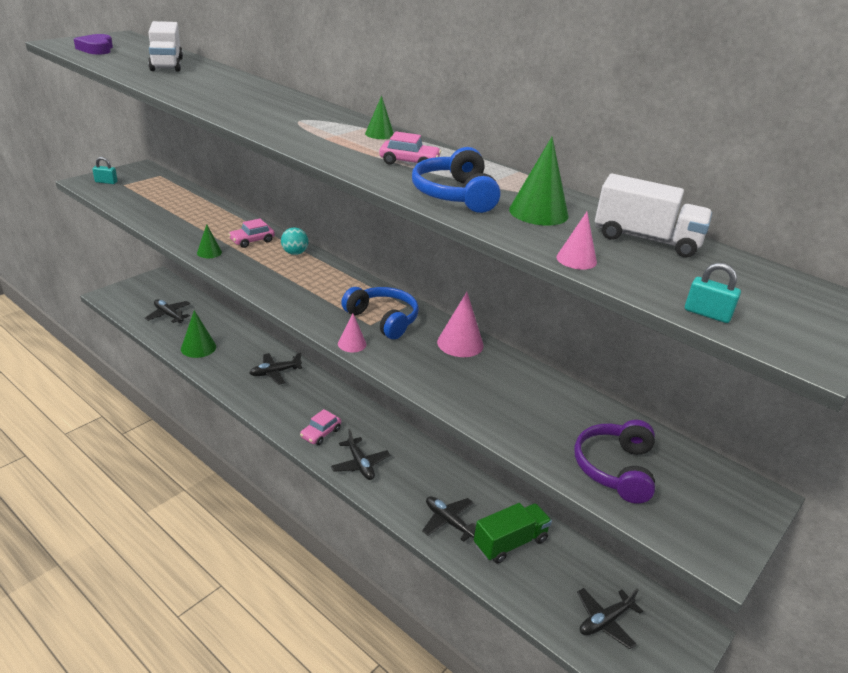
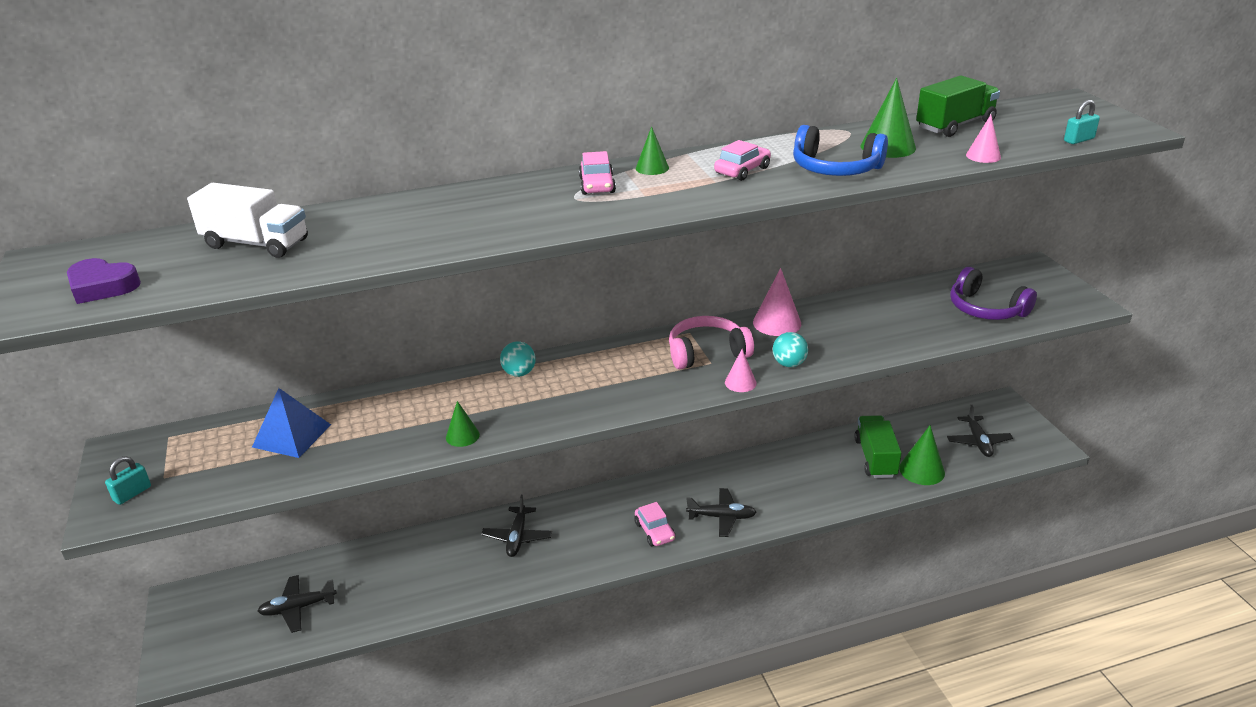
camera: 55 degrees left, 0 degrees up
green cone [181,310,216,358] -> green cone moved to [899,425,945,485]
pink car [228,218,275,248] -> pink car moved to [579,151,616,195]
blue headphones [341,287,419,339] -> pink headphones [669,316,754,369]
black plane [422,496,476,542] -> none
white truck [595,173,712,257] -> green truck [916,76,1000,137]
none -> blue pyramid [252,388,331,458]
none -> turquoise ball [773,332,808,367]

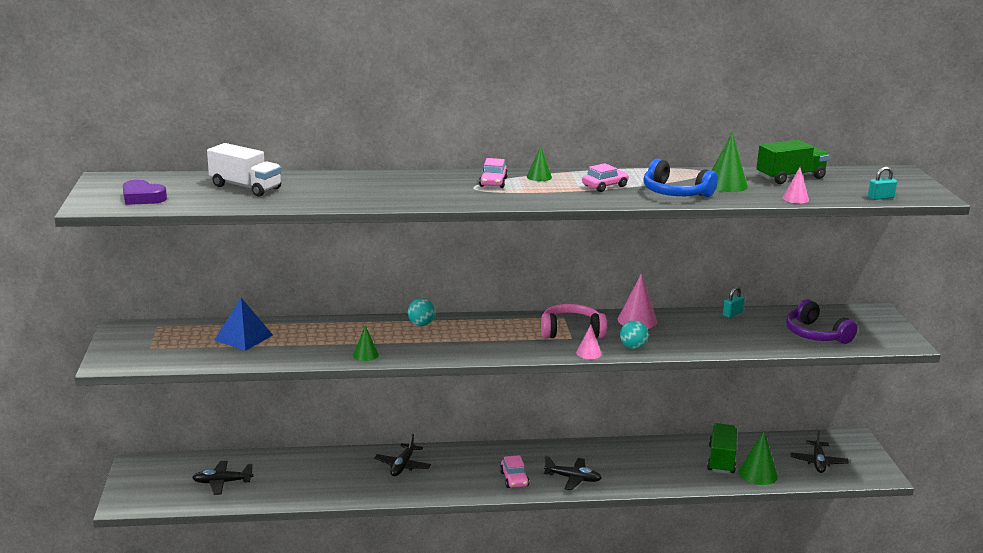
camera: 10 degrees right, 10 degrees down
turquoise padlock [105,456,151,505] -> turquoise padlock moved to [723,287,745,318]

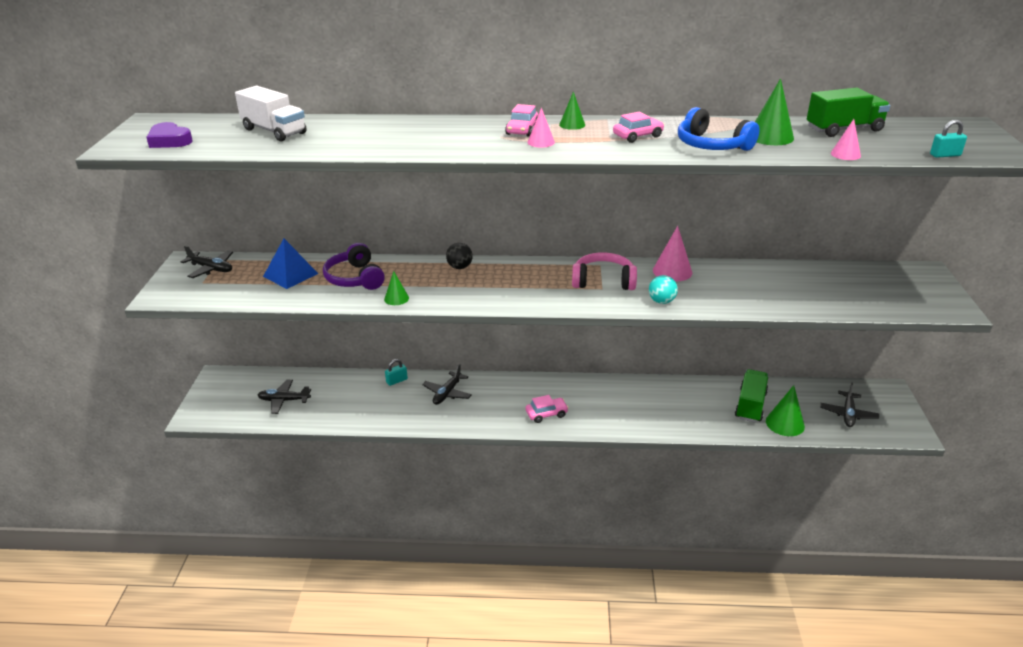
camera: 10 degrees right, 10 degrees up
turquoise ball [408,298,435,326] -> black ball [446,243,473,269]
pink car [500,455,529,488] -> pink car turned 105 degrees counterclockwise [526,395,569,423]
black plane [544,456,602,490] -> black plane moved to [181,246,233,278]
pink cone [576,324,602,359] -> pink cone moved to [528,108,555,148]
turquoise padlock [723,287,745,318] -> turquoise padlock moved to [385,359,408,386]
purple headphones [786,299,857,344] -> purple headphones moved to [323,243,385,290]

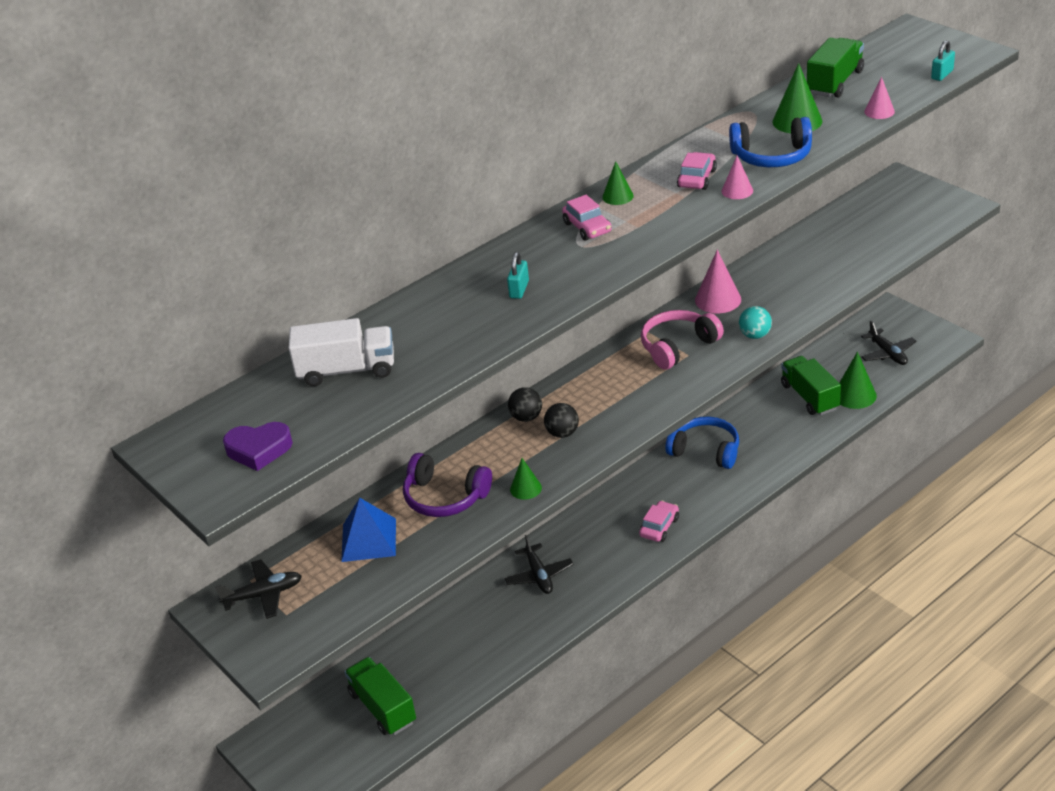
camera: 40 degrees left, 5 degrees up
black plane [258,380,311,414] -> green truck [344,657,416,735]
turquoise padlock [385,359,408,386] -> turquoise padlock moved to [507,252,529,299]
pink cone [528,108,555,148] -> pink cone moved to [721,156,753,199]
none -> black ball [544,403,579,438]
none -> blue headphones [665,417,739,469]

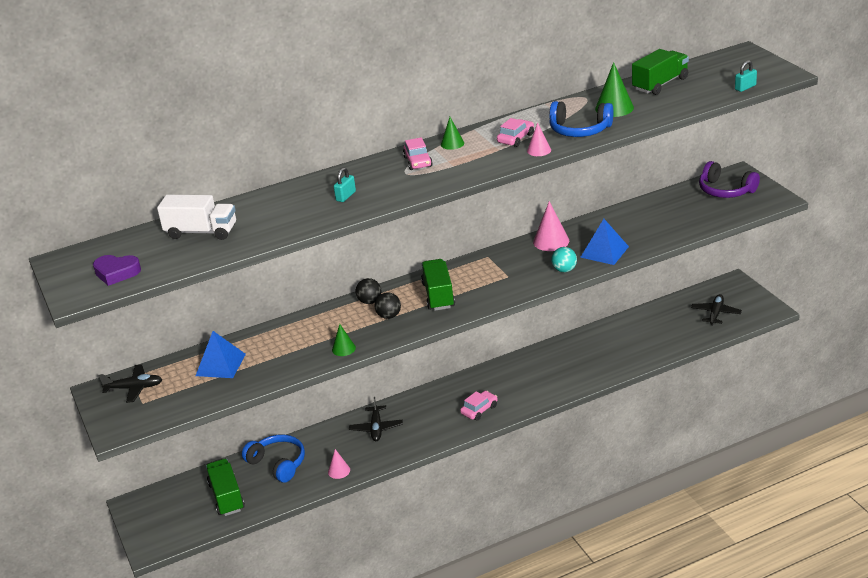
camera: 15 degrees right, 5 degrees down
purple headphones [403,453,492,517] -> purple headphones moved to [699,161,760,198]
pink headphones [641,310,724,370] -> none
blue headphones [665,417,739,469] -> blue headphones moved to [242,434,305,483]
green truck [781,356,841,415] -> green truck moved to [421,259,455,311]
green cone [839,352,877,409] -> none
black plane [861,321,917,365] -> black plane turned 150 degrees counterclockwise [691,294,742,325]
pink cone [864,77,895,119] -> pink cone moved to [328,449,350,479]
none -> blue pyramid [580,219,629,265]

